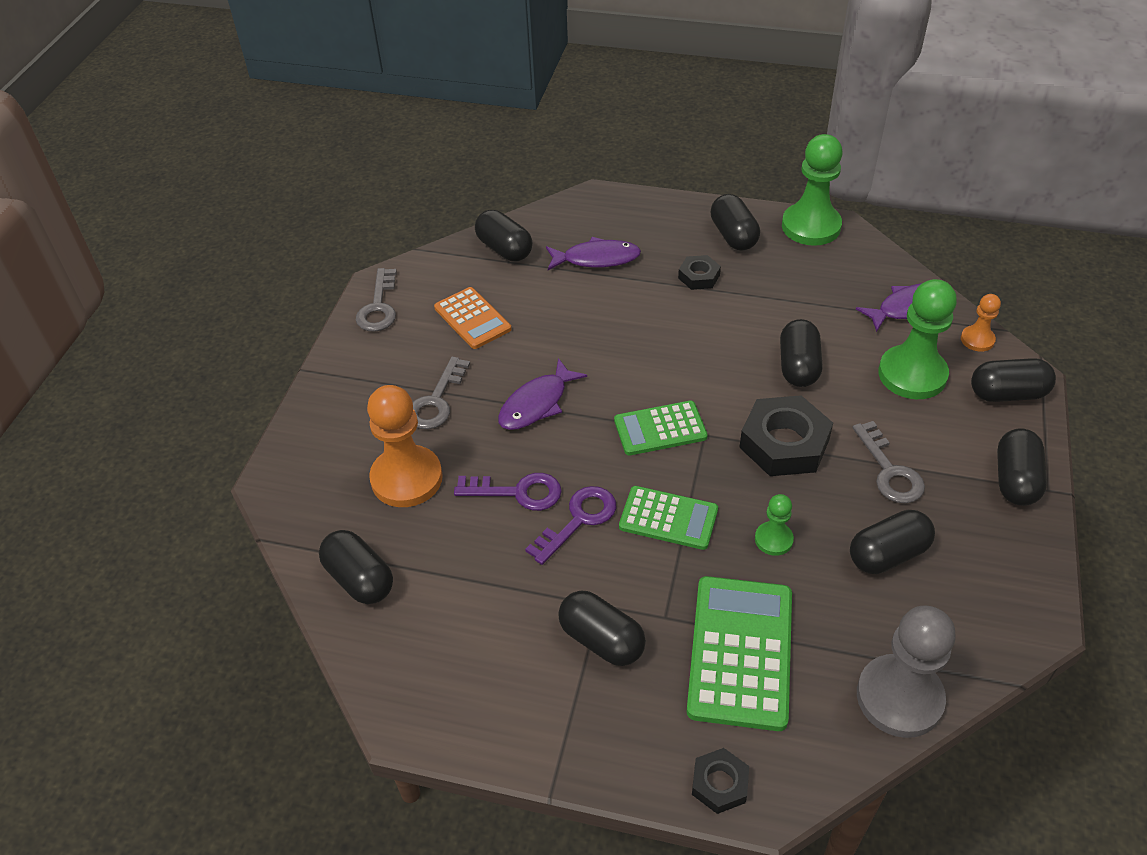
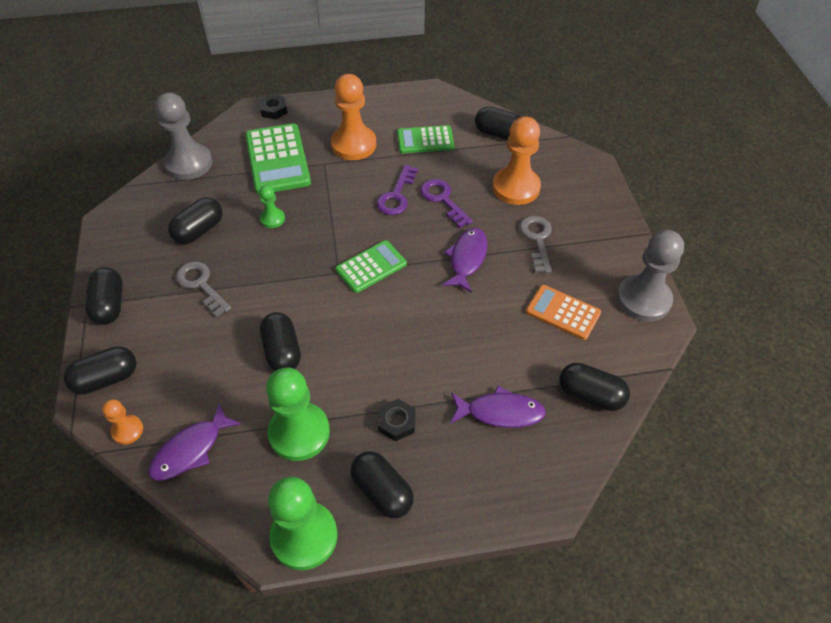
camera: 155 degrees right, 5 degrees up
grey key [356,268,397,332] -> grey pawn [617,230,684,321]
purple key [454,473,562,511] -> purple key turned 75 degrees clockwise [420,179,473,228]
purple fish [546,237,641,270] -> purple fish turned 150 degrees counterclockwise [450,386,546,428]
black capsule [558,591,646,666] -> orange pawn [331,74,376,160]
green calculator [619,486,718,550] -> green calculator moved to [397,125,455,153]
black nut [739,395,833,476] -> none
green pawn [878,279,957,399] -> green pawn moved to [266,368,330,461]

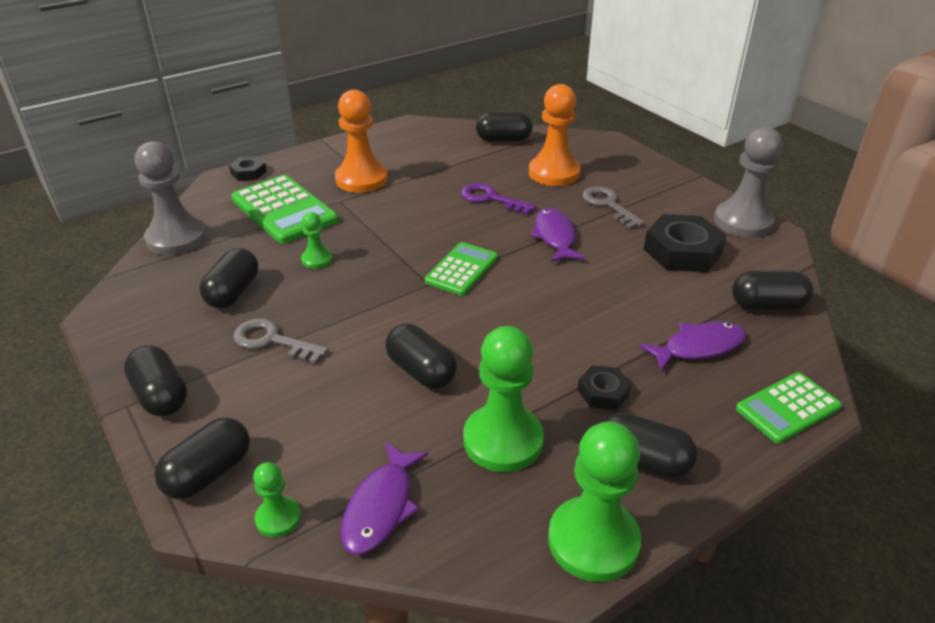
camera: 25 degrees left, 15 degrees down
orange pawn [102,399,143,444] -> green pawn [253,462,301,537]
purple key [376,165,418,215] -> none
green calculator [397,125,455,153] -> green calculator moved to [736,372,842,443]
orange calculator [526,285,601,340] -> black nut [644,214,727,272]

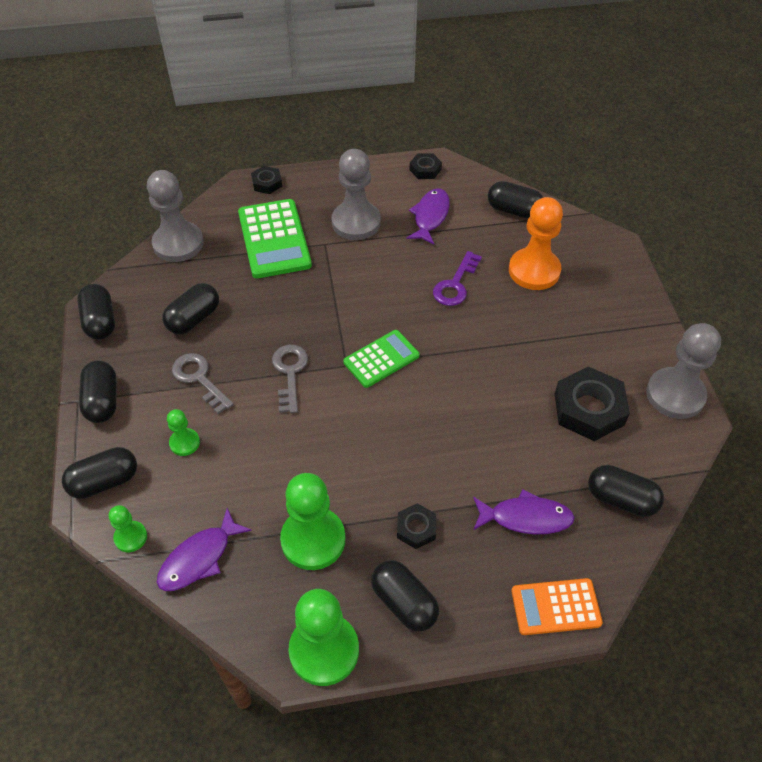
camera: 25 degrees right, 15 degrees up
green pawn [301,212,332,269] -> green pawn moved to [167,409,200,456]
orange pawn [335,90,388,193] -> grey pawn [332,149,381,240]
black capsule [385,324,457,389] -> black capsule moved to [77,284,115,339]
purple key [461,183,536,215] -> purple key turned 120 degrees counterclockwise [433,251,482,306]
purple fish [530,208,585,262] -> purple fish moved to [407,189,450,245]
grey key [582,186,645,229] -> grey key moved to [272,345,308,413]
green calculator [736,372,842,443] -> orange calculator [511,578,603,635]
none -> black nut [410,153,442,179]

